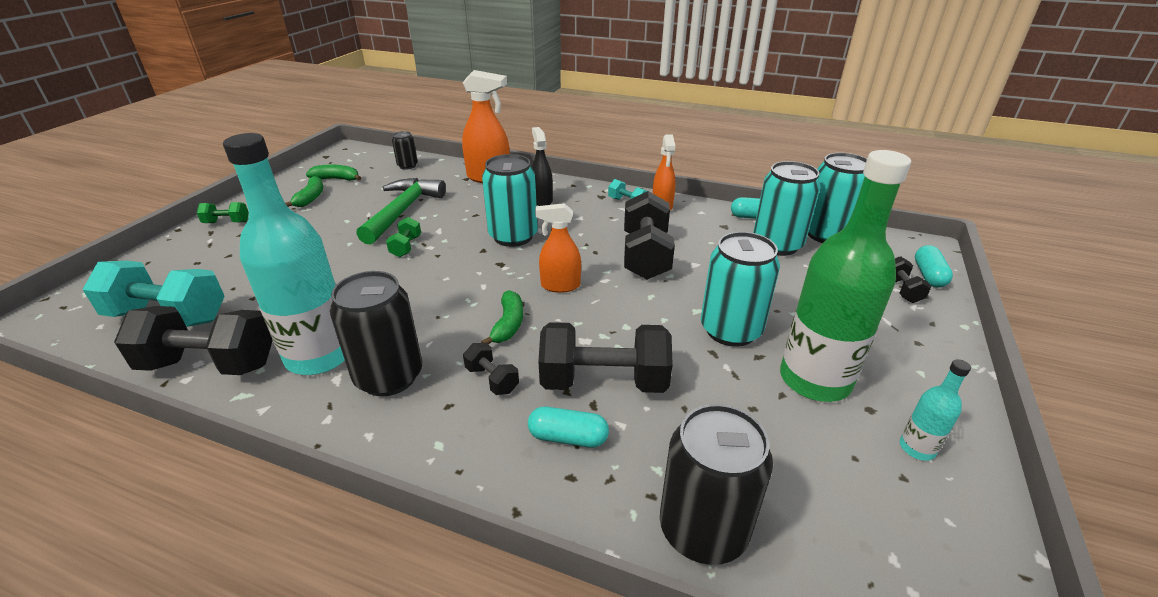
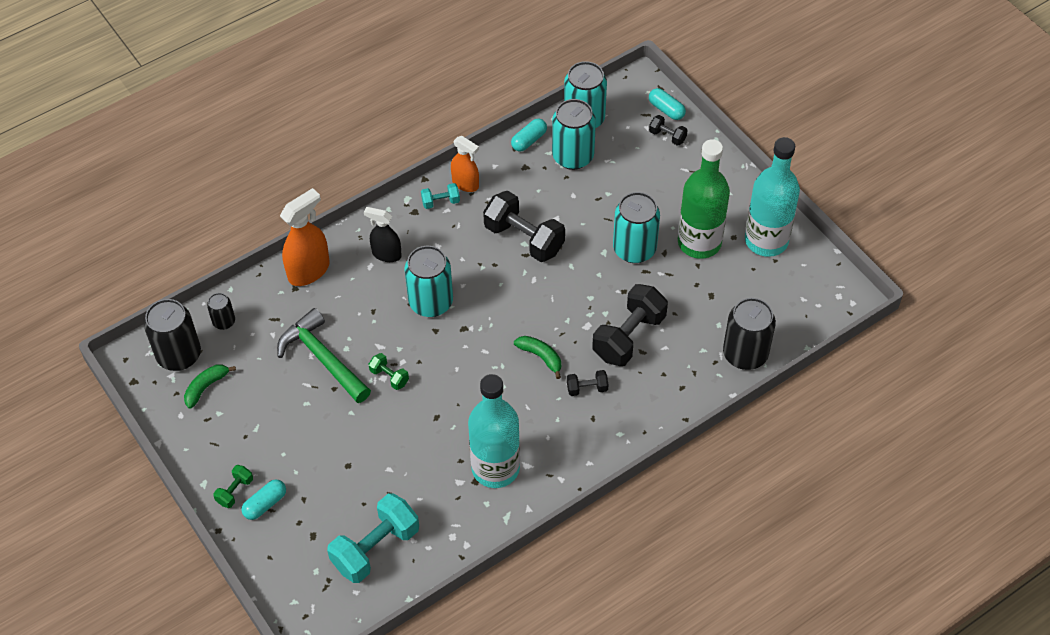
camera: 55 degrees left, 20 degrees up
black dumbbell [114,306,273,375] -> none
green banana [285,176,323,207] -> none
black can [330,271,422,396] -> black can moved to [144,299,201,371]
turquoise capsule [528,407,609,448] -> turquoise capsule moved to [242,479,286,520]
orange spray bottle [535,203,581,293] -> none
turquoise bottle [900,359,971,461] -> turquoise bottle [745,137,800,257], size x2.34

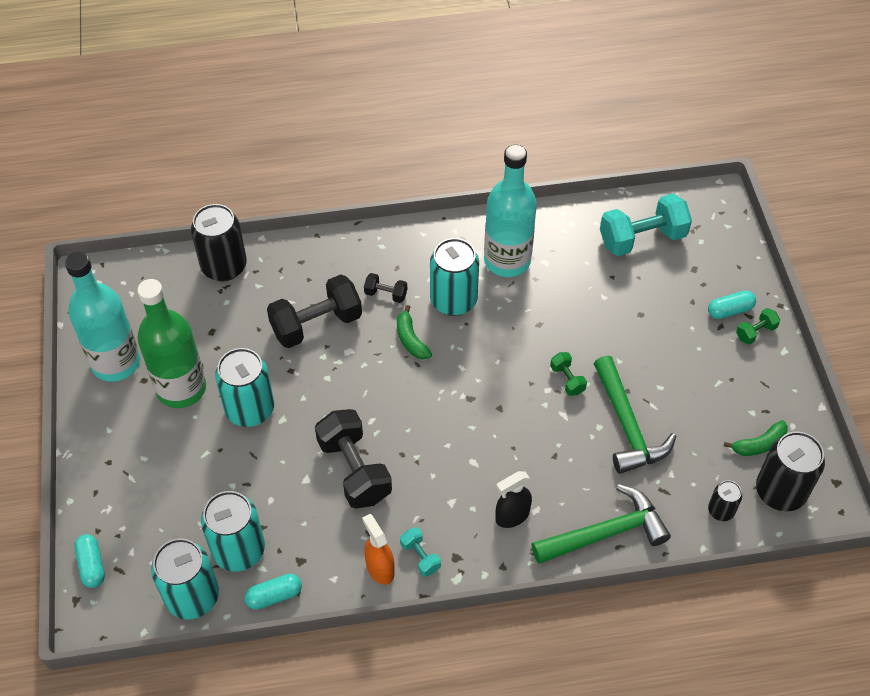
camera: 155 degrees left, 0 degrees up
orange spray bottle [280,188,330,286] -> green hammer [532,484,671,564]
black spray bottle [364,207,402,262] -> black spray bottle turned 105 degrees clockwise [495,471,532,528]
turquoise can [405,246,453,317] -> turquoise can moved to [430,238,479,316]
turquoise dumbbell [421,183,460,209] -> turquoise dumbbell turned 45 degrees clockwise [400,527,441,577]
black dumbbell [649,115,688,146] -> none

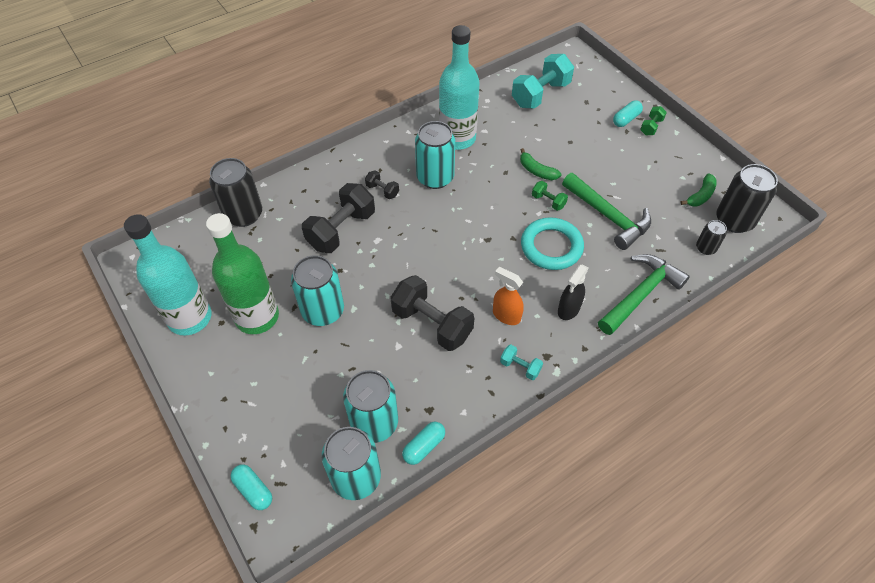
camera: 25 degrees left, 0 degrees up
orange spray bottle [362,514,395,585] -> orange spray bottle moved to [493,267,524,325]
black dumbbell [364,273,407,303] -> black dumbbell turned 45 degrees clockwise [365,170,399,199]
green banana [397,305,432,360] -> green banana moved to [520,148,561,180]
none -> turquoise ring [521,218,584,270]

